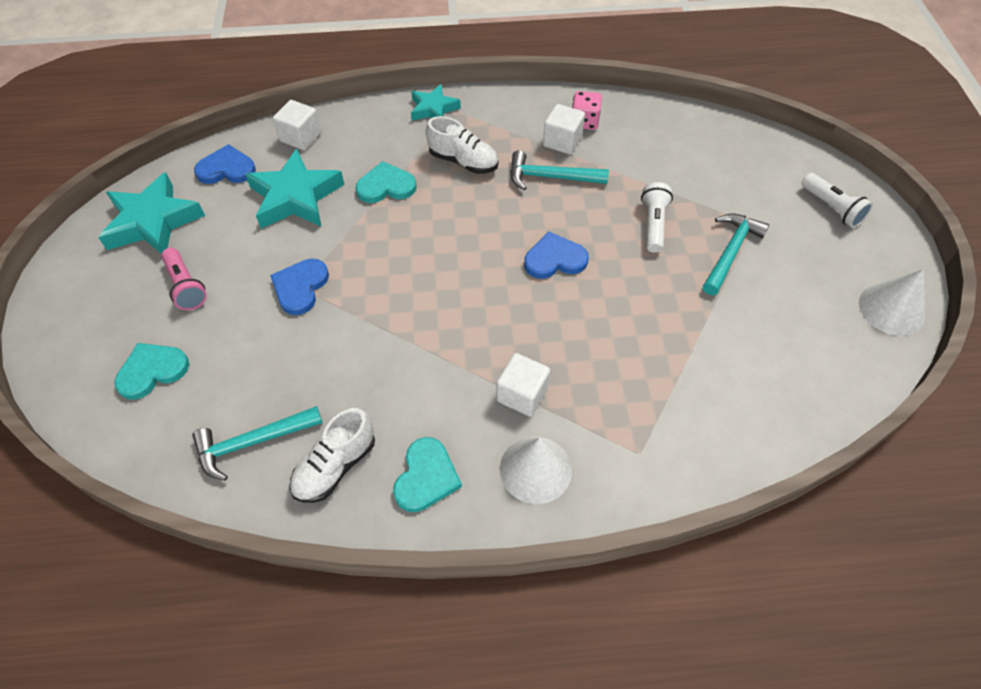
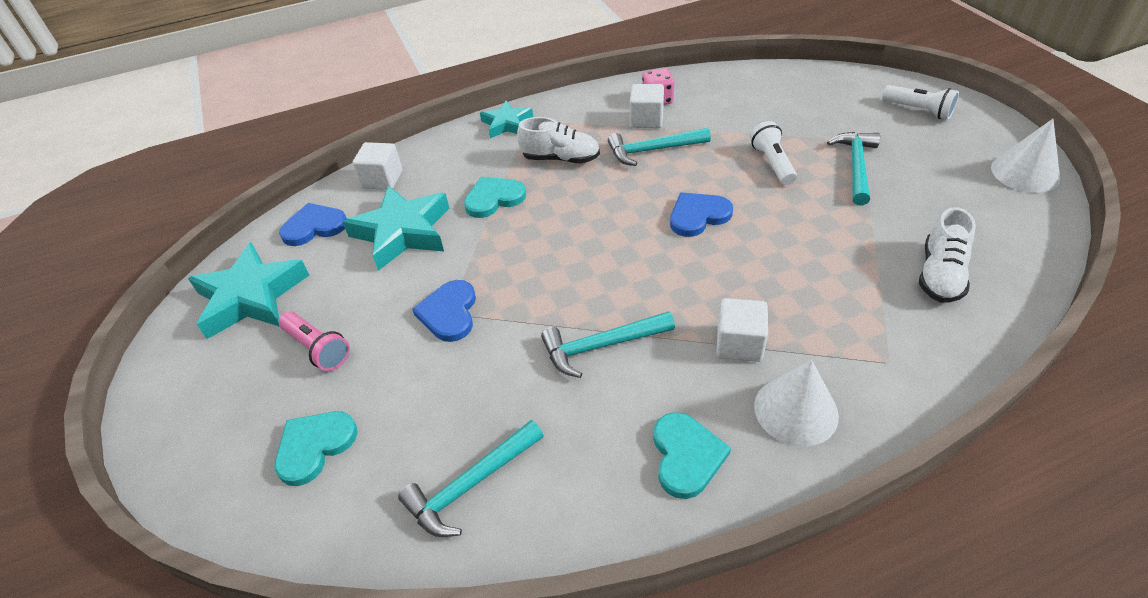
camera: 15 degrees left, 10 degrees down
white shoe [290,408,375,503] -> white shoe moved to [919,207,976,303]
none -> turquoise hammer [541,311,675,378]

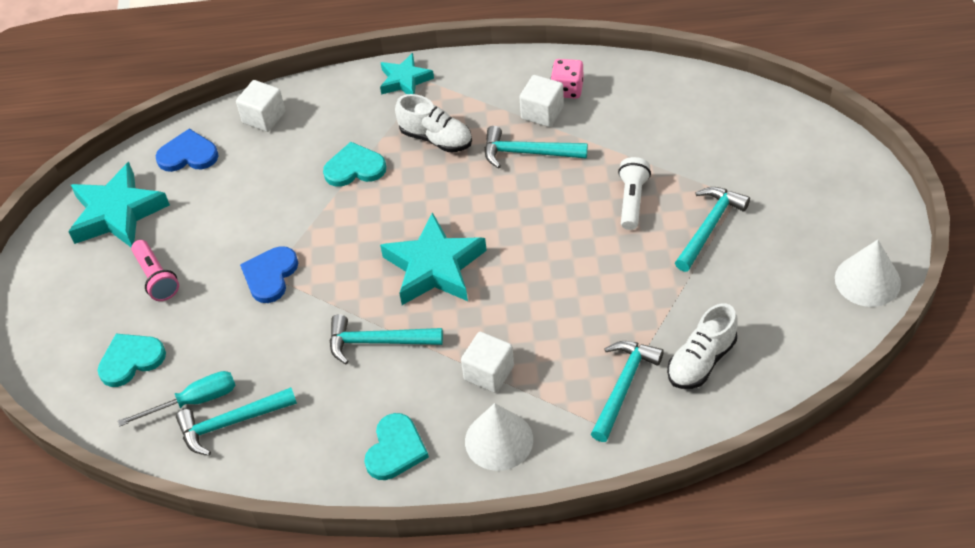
camera: 20 degrees right, 5 degrees up
turquoise star [343,186,449,271] -> turquoise star moved to [380,212,487,305]
blue heart [670,192,733,237] -> none
white flashlight [882,85,959,120] -> none
none -> turquoise screwdriver [118,371,236,426]
none -> turquoise hammer [591,341,664,442]

